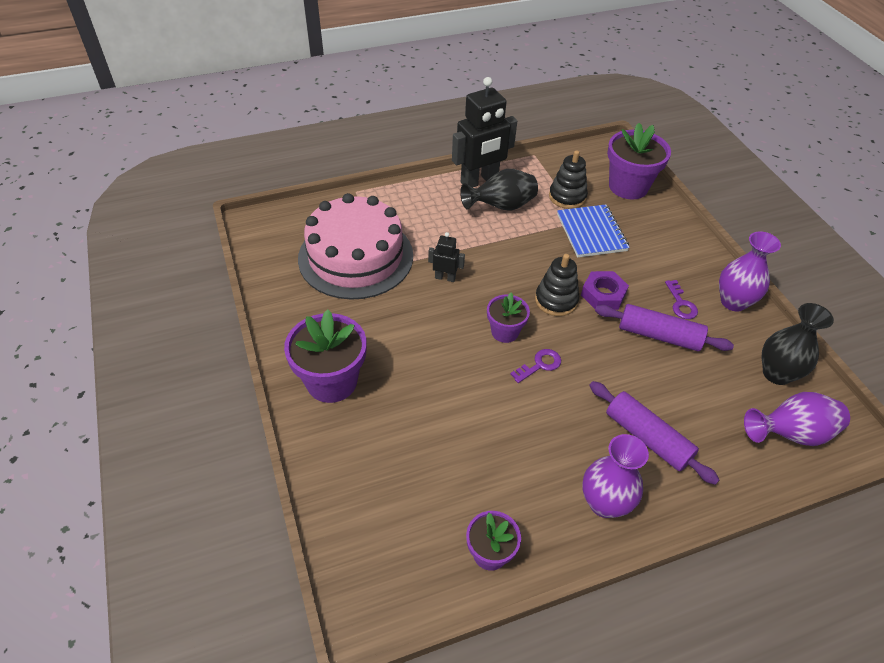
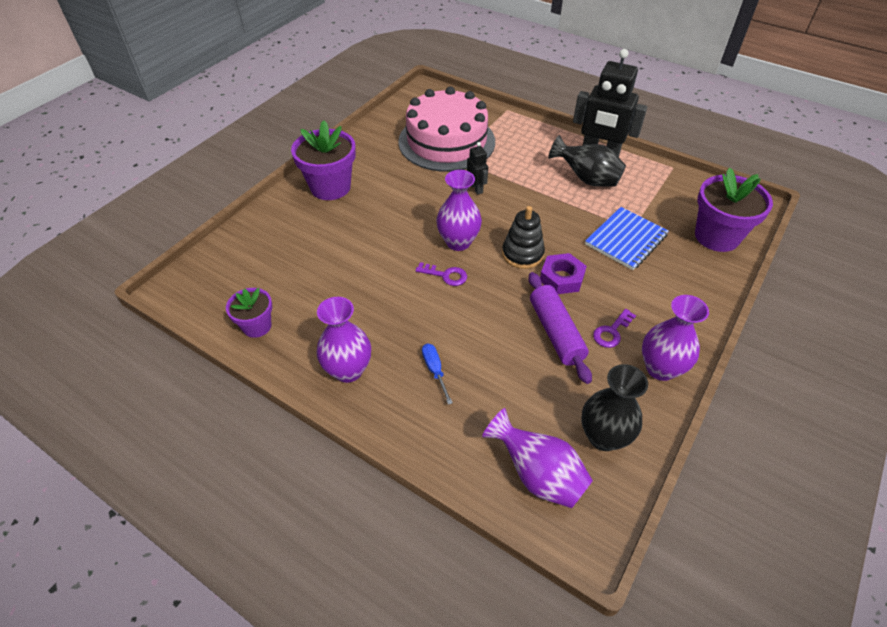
camera: 55 degrees right, 0 degrees up
purple flower pot [487,293,530,343] -> purple vase [436,170,482,251]
black stacking toy [549,150,588,209] -> none
purple rolling pin [589,381,720,485] -> blue screwdriver [422,344,453,405]

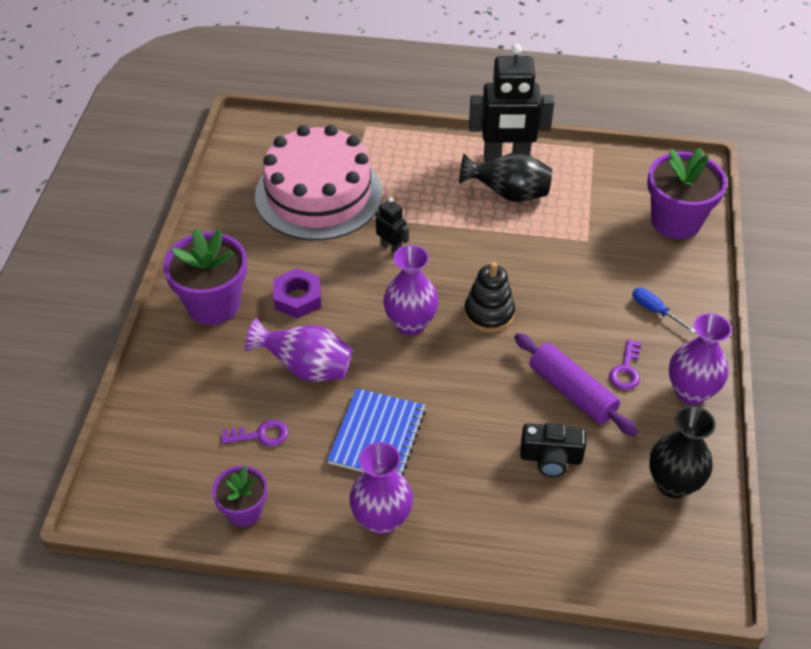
camera: 25 degrees left, 0 degrees up
purple key [416,262,467,286] -> purple key moved to [221,419,288,447]
blue screwdriver [422,344,453,405] -> blue screwdriver moved to [632,287,695,333]
purple vase [482,408,593,508] -> purple vase moved to [245,318,353,382]
purple nut [540,253,587,294] -> purple nut moved to [273,268,321,318]
blue notebook [585,207,669,270] -> blue notebook moved to [327,388,426,476]
none -> black camera [520,423,586,477]

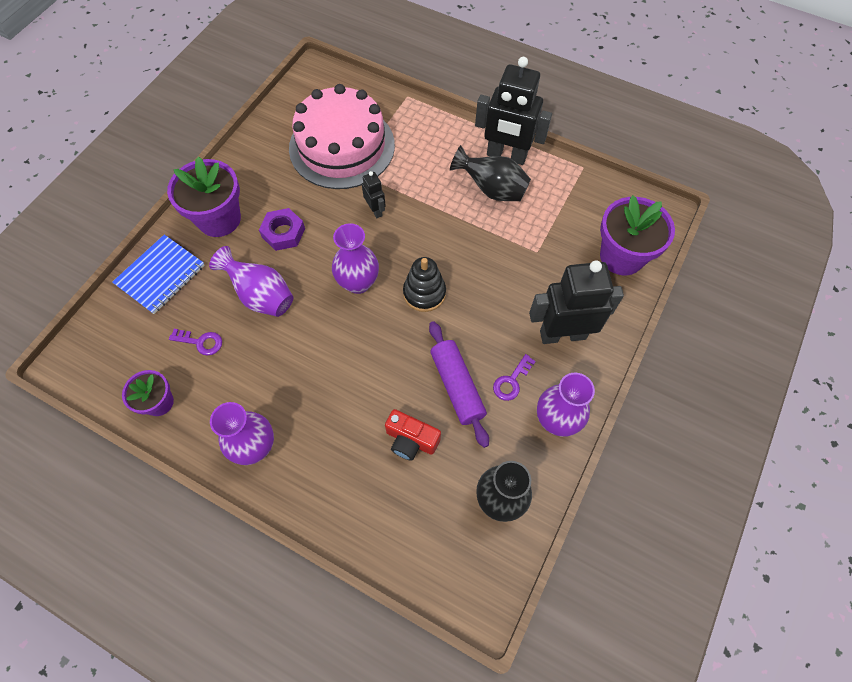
camera: 20 degrees right, 15 degrees up
blue notebook [327,388,426,476] -> blue notebook moved to [112,235,205,314]
black camera [520,423,586,477] -> red camera [385,409,441,461]
blue screwdriver [632,287,695,333] -> black robot [529,260,624,344]

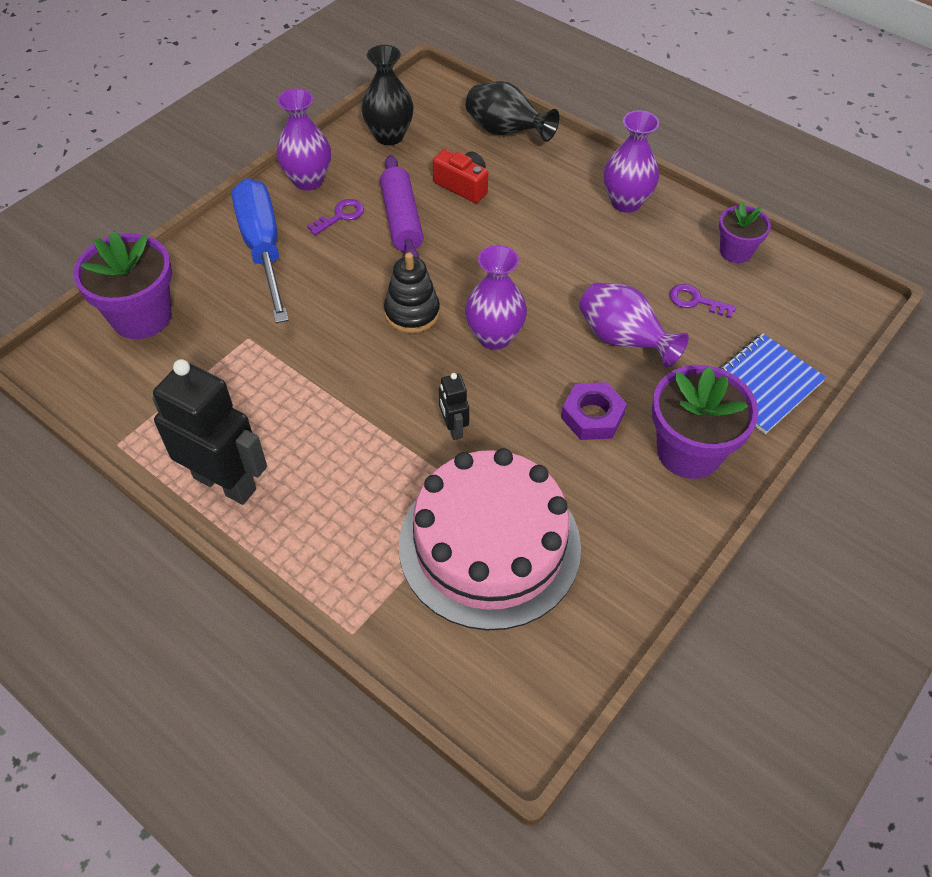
camera: 170 degrees left, 10 degrees down
black vase [450,145,531,201] -> black vase moved to [466,81,559,142]
black robot [529,260,624,344] -> blue screwdriver [232,178,289,323]

